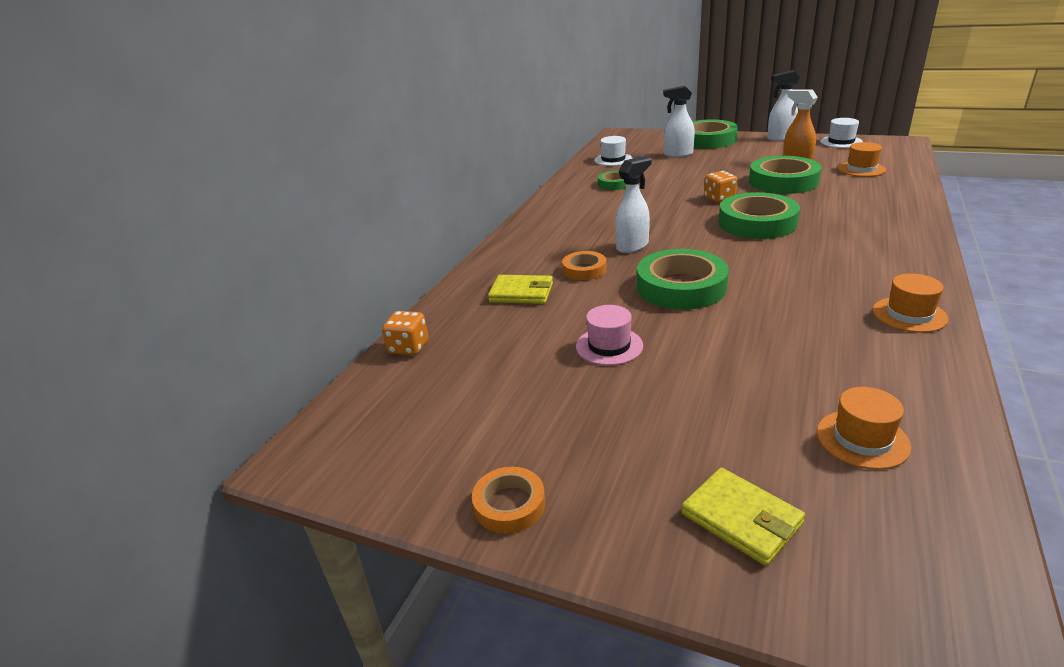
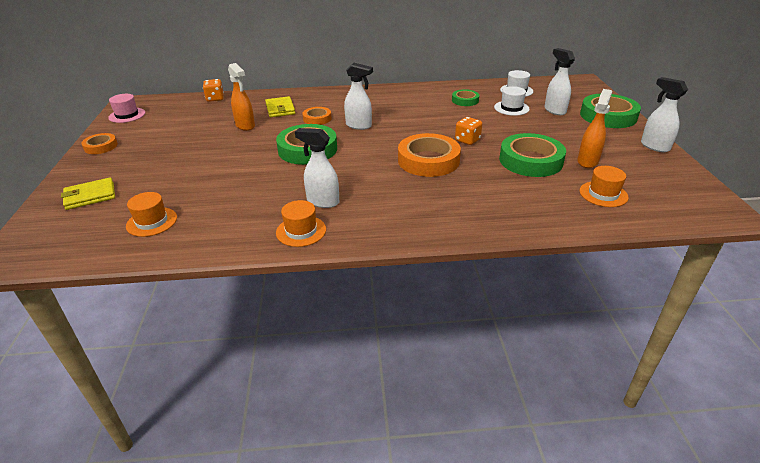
camera: 60 degrees right, 5 degrees up
pink hat [576,305,643,366] -> pink hat moved to [108,94,145,123]
yellow wallet [681,468,805,566] -> yellow wallet turned 45 degrees clockwise [61,177,115,210]
green tape [719,192,800,239] -> orange tape [398,133,461,177]
white hat [820,118,863,148] -> white hat moved to [494,86,530,116]
none -> orange spray bottle [228,63,255,131]
none -> white spray bottle [295,128,339,208]

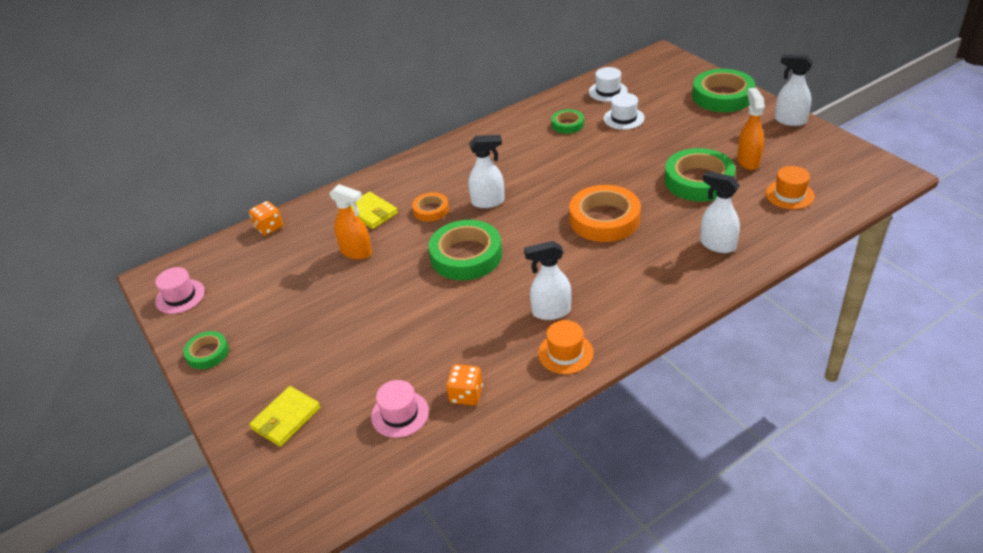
camera: 25 degrees left, 5 degrees up
orange tape [81,133,118,154] -> green tape [183,331,229,369]
orange hat [126,192,177,237] -> pink hat [371,380,429,438]
orange dice [455,117,482,145] -> orange dice moved to [446,364,483,406]
white spray bottle [544,48,575,115] -> white spray bottle moved to [700,171,740,253]

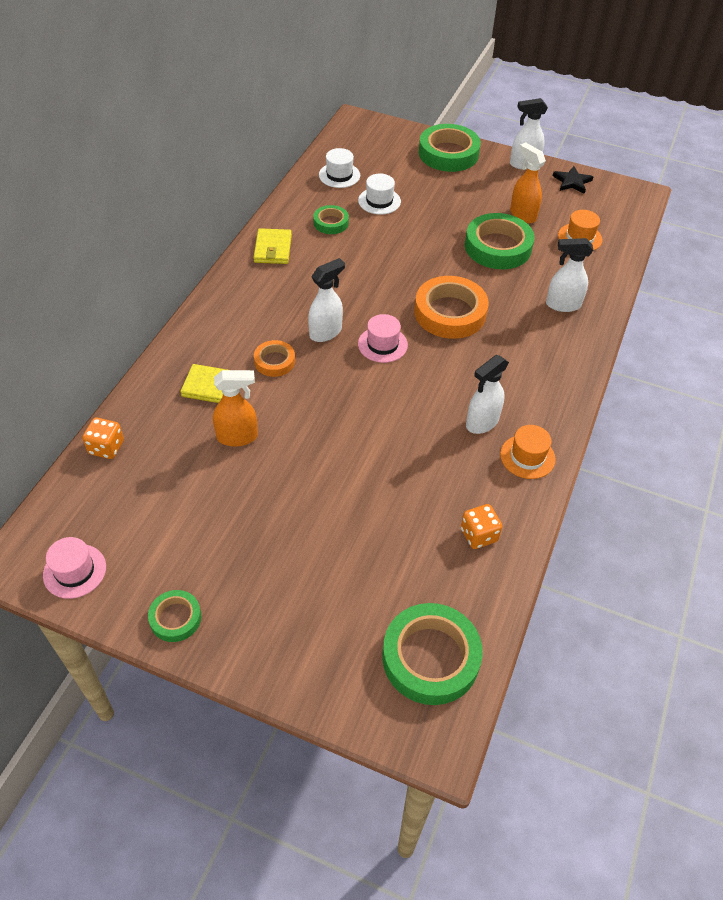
camera: 40 degrees left, 10 degrees up
yellow wallet [249,386,321,447] -> yellow wallet moved to [253,228,292,264]
pink hat [371,380,429,438] -> pink hat moved to [358,314,408,363]
green tape [428,220,502,280] -> green tape moved to [382,603,483,705]
none -> black star [553,166,594,194]

